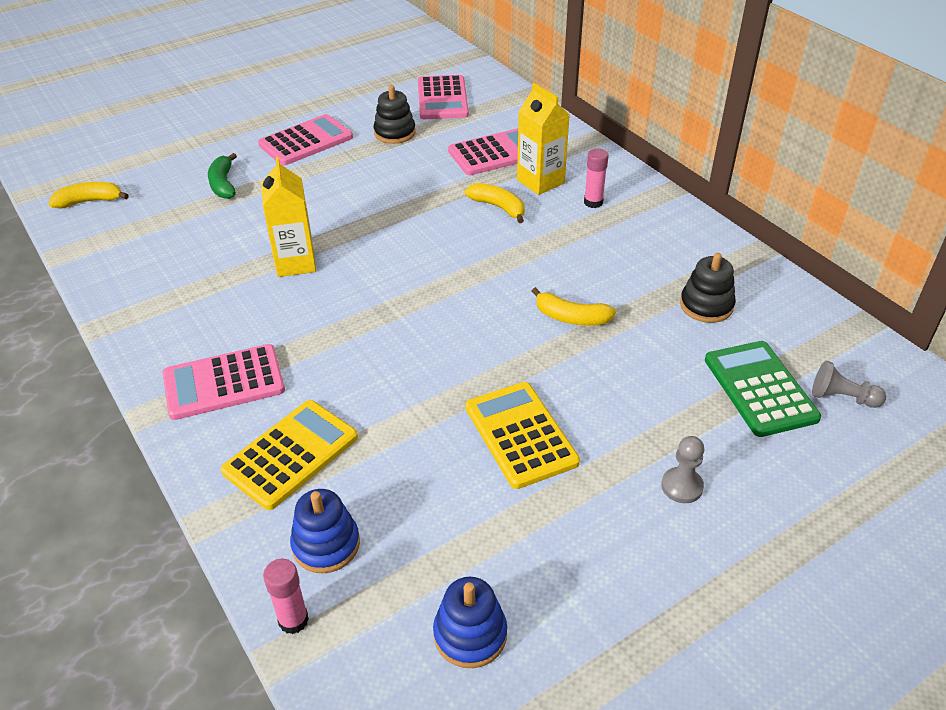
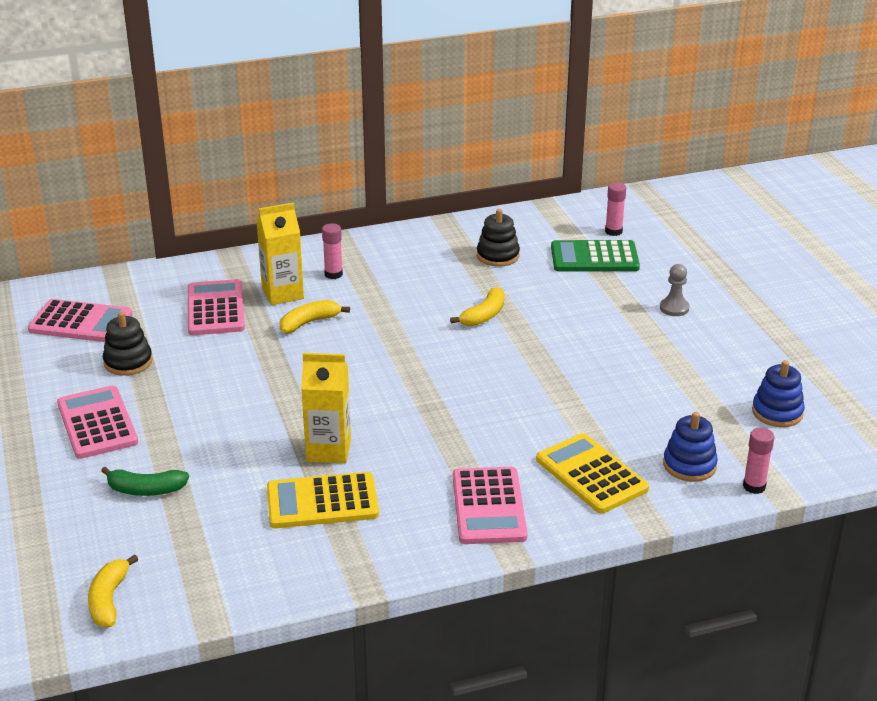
camera: 75 degrees left, 10 degrees down
yellow calculator [465,382,580,489] -> yellow calculator moved to [267,472,379,528]
grey pawn [812,361,886,408] -> pink glue stick [605,182,626,236]

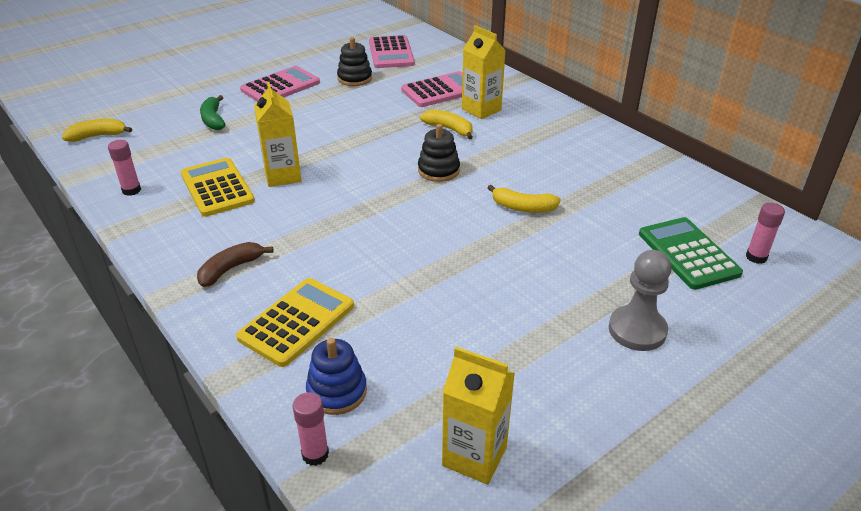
camera: 70 degrees right, 5 degrees up
pink glue stick [322,223,343,279] -> pink glue stick moved to [108,140,141,196]
pink calculator [453,467,527,544] -> brown banana [197,242,273,287]
black stacking toy [477,209,520,267] -> black stacking toy moved to [418,124,460,182]
grey pawn [660,264,689,316] -> grey pawn [609,250,671,351], size x1.62
blue stacking toy [752,360,805,427] -> yellow carton [442,347,515,485]

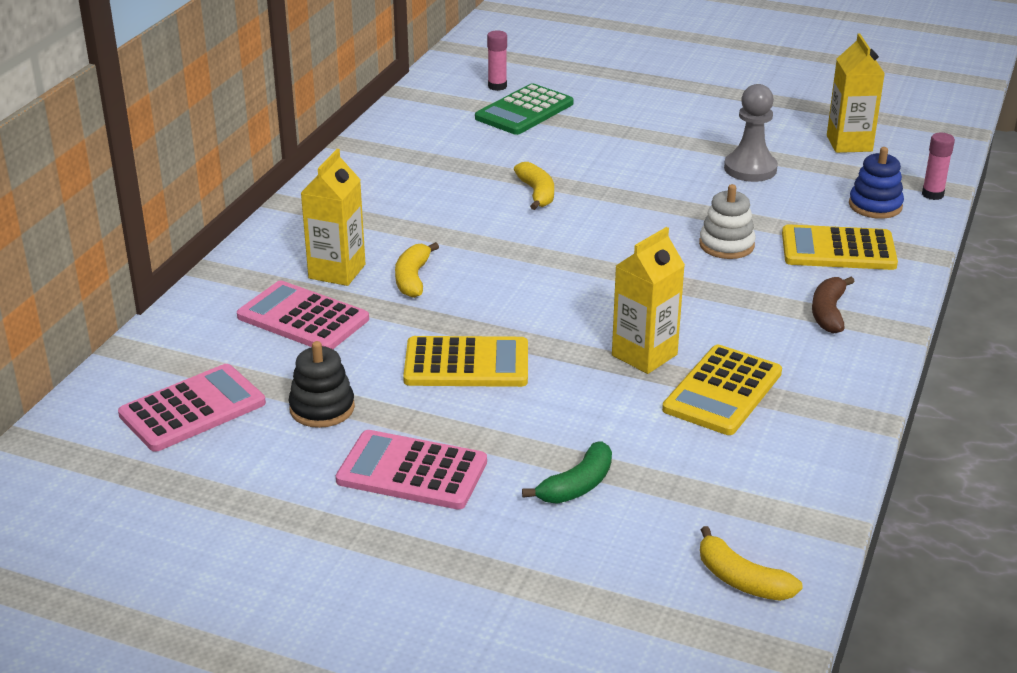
camera: 120 degrees left, 5 degrees down
pink glue stick [108,140,141,196] -> none
brown banana [197,242,273,287] -> brown banana turned 90 degrees clockwise [812,277,855,334]
black stacking toy [418,124,460,182] -> none
grey pawn [609,250,671,351] -> grey pawn moved to [724,84,778,182]
none -> yellow calculator [403,336,528,387]
none -> white stacking toy [699,184,756,259]

